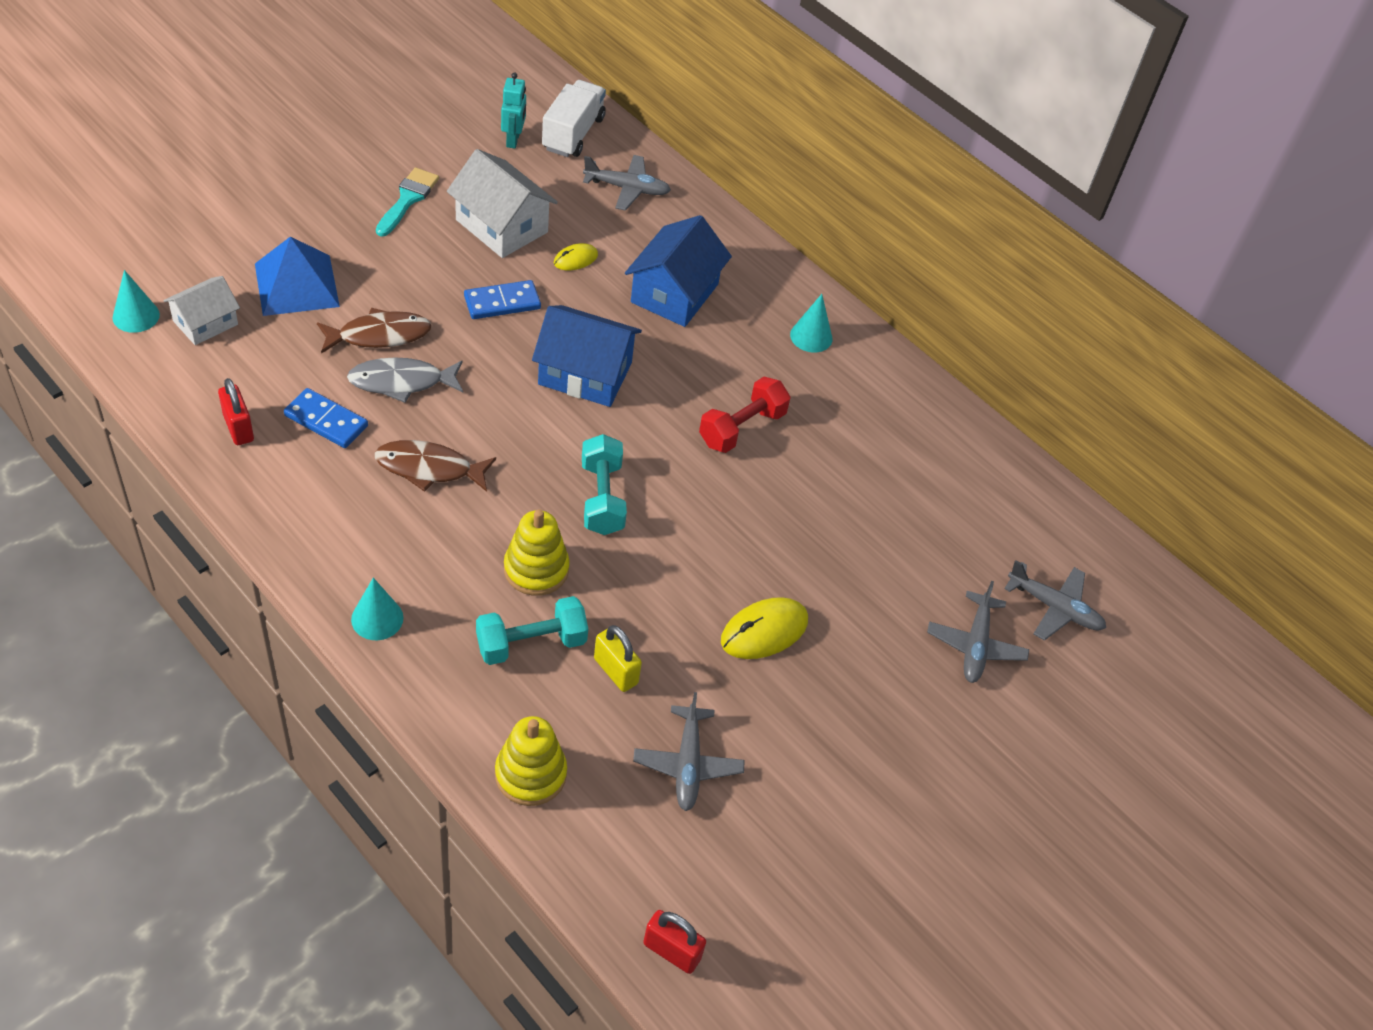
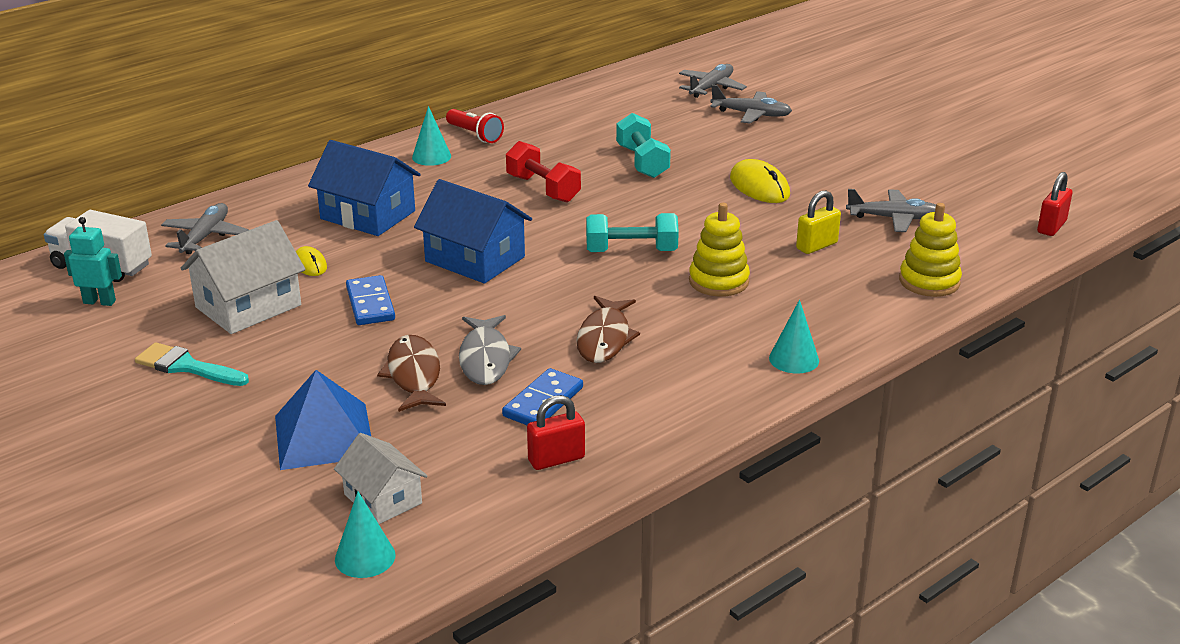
camera: 80 degrees left, 20 degrees down
turquoise dumbbell [476,596,588,665] -> turquoise dumbbell moved to [616,113,671,178]
blue house [532,305,642,407] -> blue house turned 75 degrees counterclockwise [414,179,532,284]
none -> red flashlight [446,109,504,143]

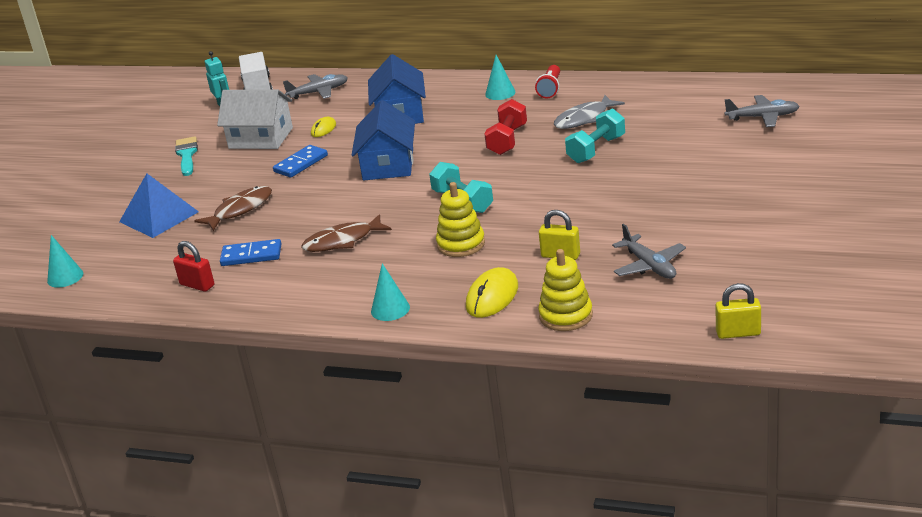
camera: 60 degrees right, 0 degrees up
white house [334,433,428,524] -> none
grey fish [459,315,521,385] -> grey fish moved to [554,95,625,129]
grey plane [710,85,792,124] -> none
yellow mouse [730,159,790,203] -> yellow mouse moved to [466,267,518,318]
red padlock [1037,172,1073,236] -> yellow padlock [715,283,761,339]

